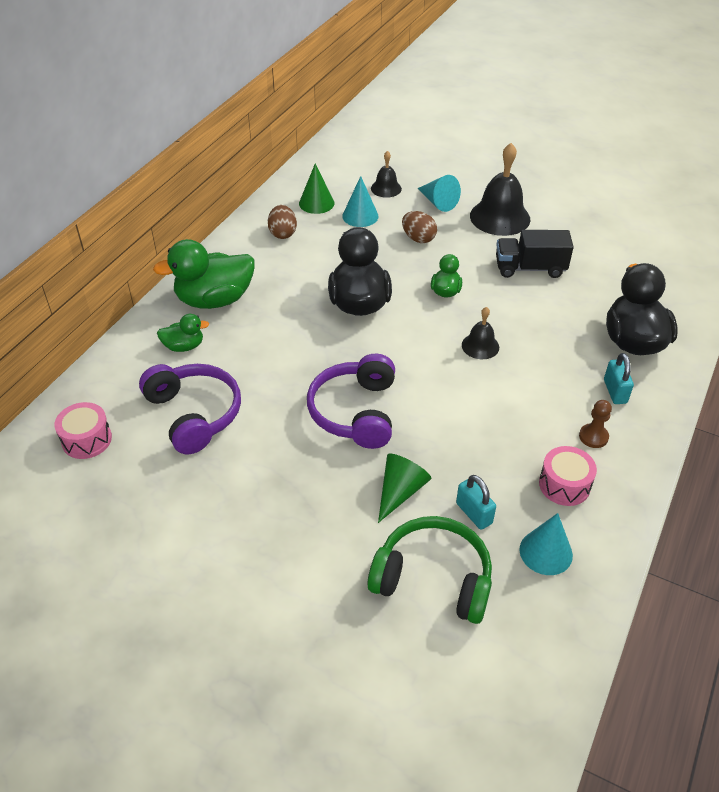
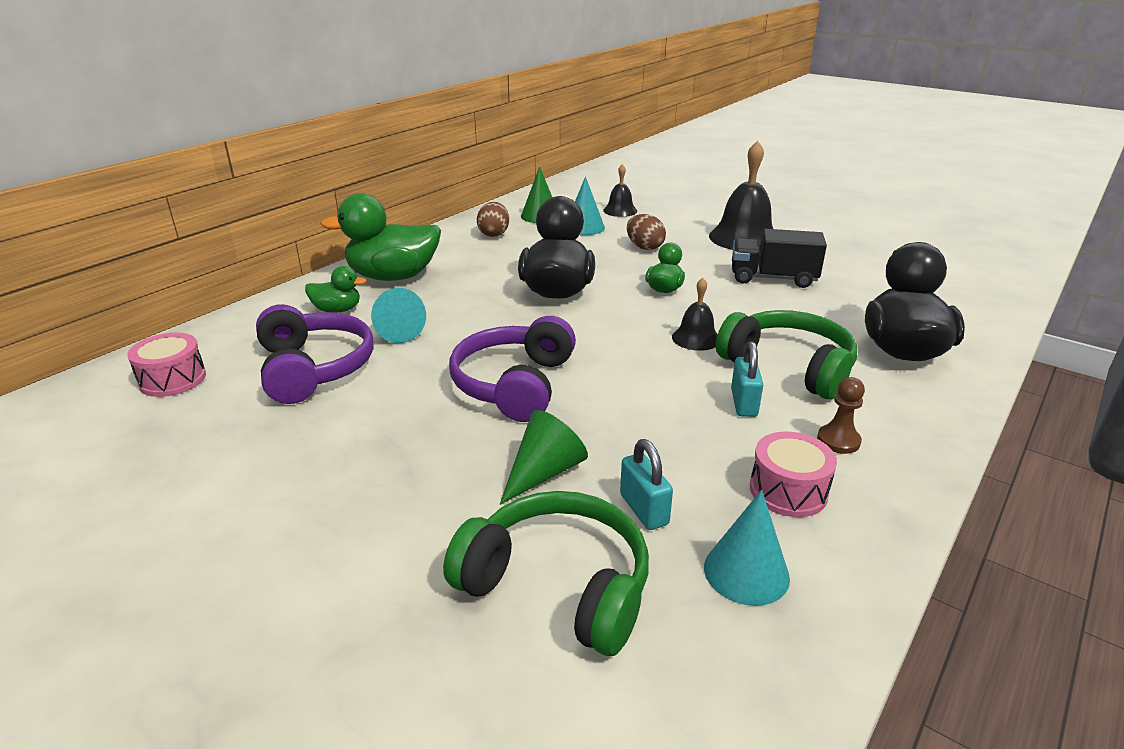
camera: 10 degrees right, 15 degrees down
turquoise cone [418,175,461,212] -> turquoise cone moved to [371,288,426,343]
turquoise padlock [604,353,634,404] -> turquoise padlock moved to [731,341,763,417]
none -> green headphones [716,310,857,399]

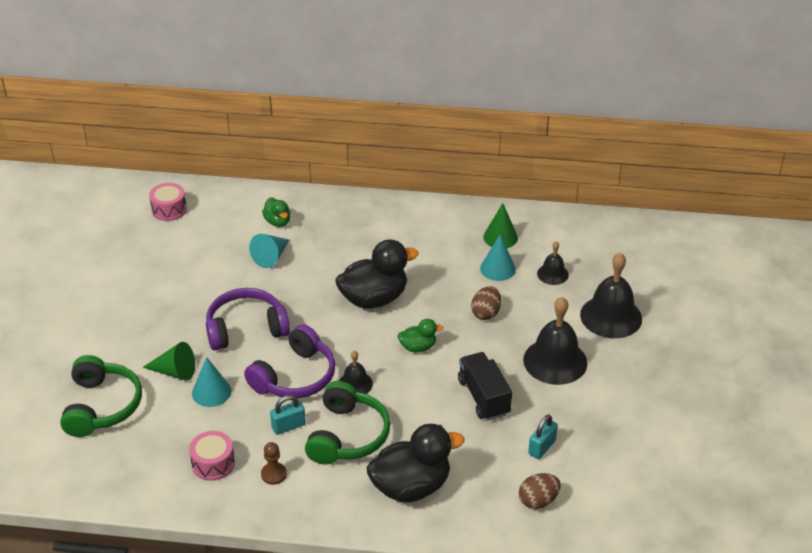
camera: 60 degrees right, 10 degrees up
purple headphones [256,304,374,404] -> purple headphones moved to [244,324,335,399]
green duck [320,193,441,281] -> none
brown egg [477,202,509,237] -> brown egg moved to [519,473,561,509]
turquoise padlock [620,439,673,530] -> turquoise padlock moved to [528,415,558,459]
turquoise cone [704,490,790,606] -> turquoise cone moved to [192,357,231,407]
none -> black bell [580,252,642,338]

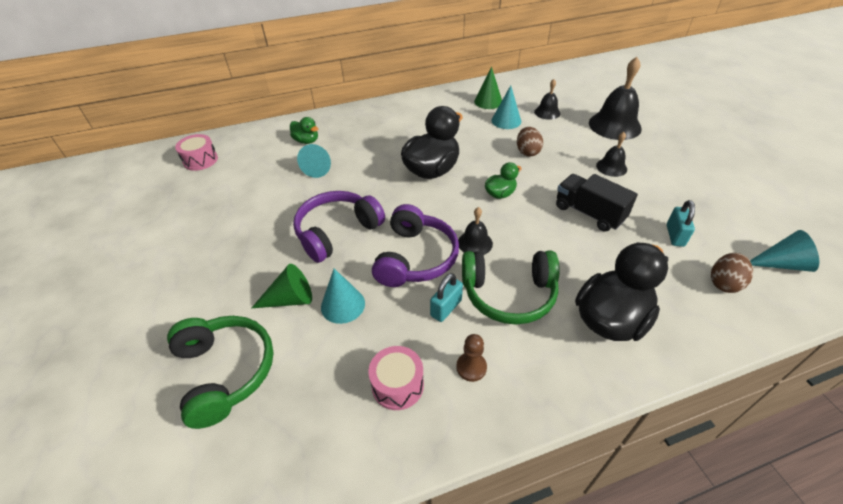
camera: 25 degrees left, 5 degrees up
green headphones [305,381,390,465] -> green headphones turned 105 degrees clockwise [462,251,560,325]
black bell [523,297,587,385] -> black bell [596,132,627,177], size x0.53
none -> turquoise cone [750,230,819,272]

